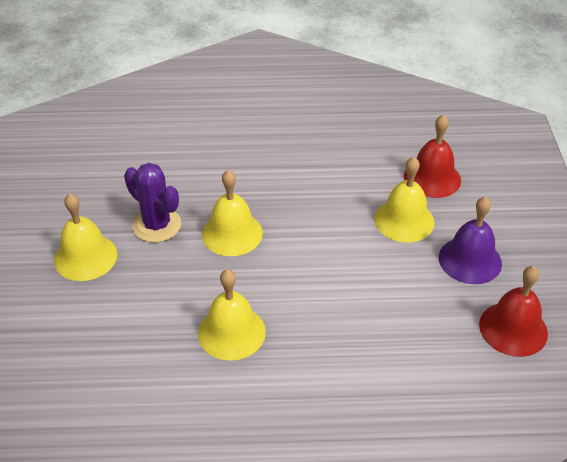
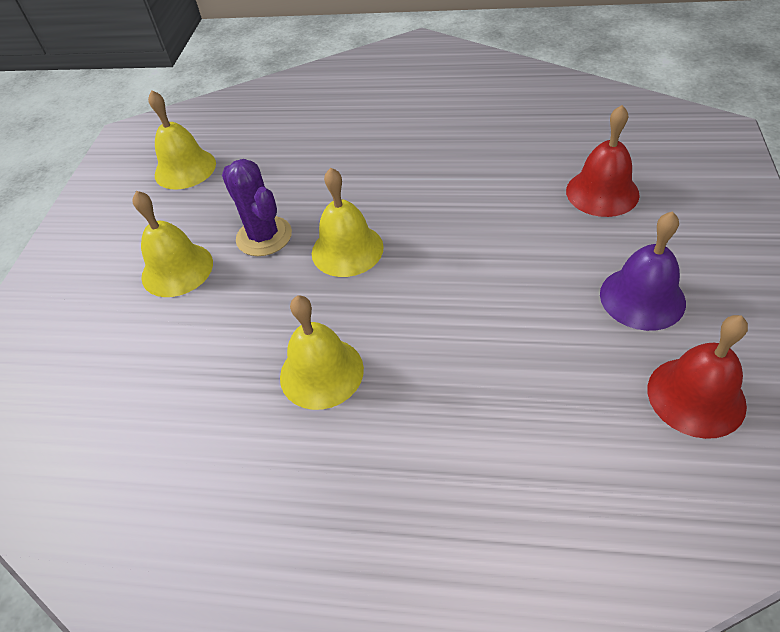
camera: 15 degrees right, 5 degrees up
yellow bell [374,157,435,242] -> yellow bell moved to [148,90,216,190]

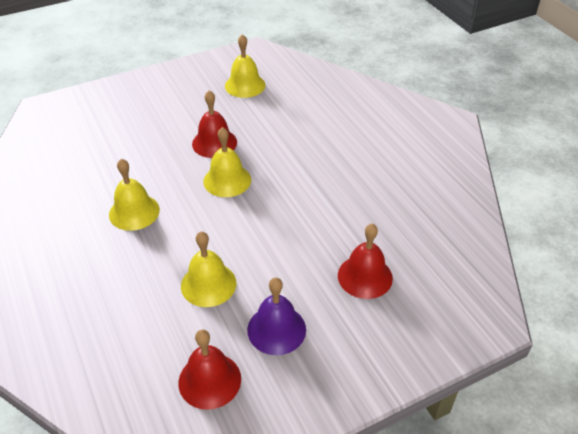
camera: 50 degrees right, 5 degrees down
yellow bell [132,191,213,297] -> yellow bell moved to [181,232,236,307]
purple cactus [222,159,292,256] -> red bell [192,90,237,158]

